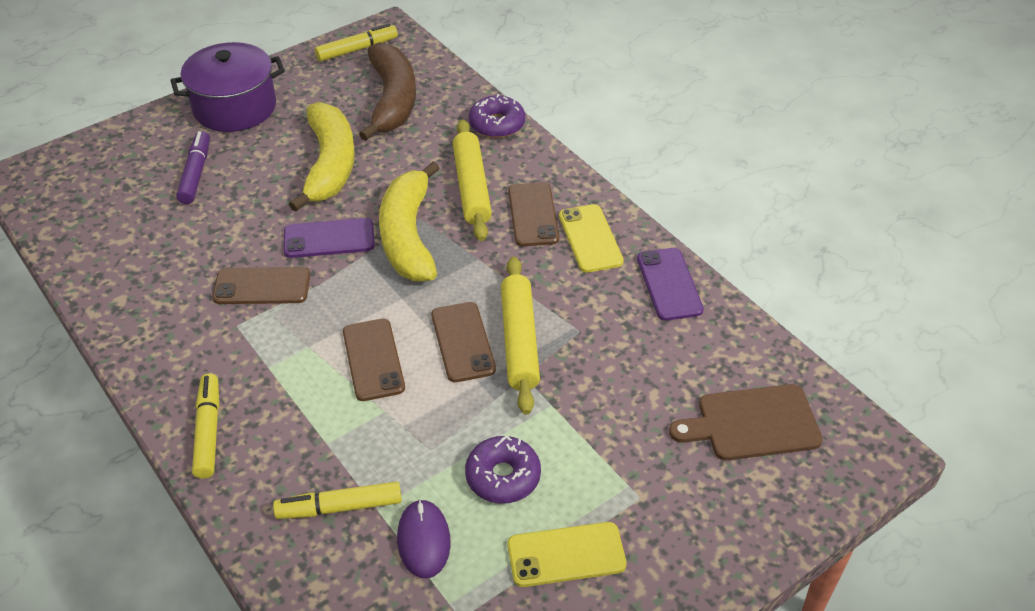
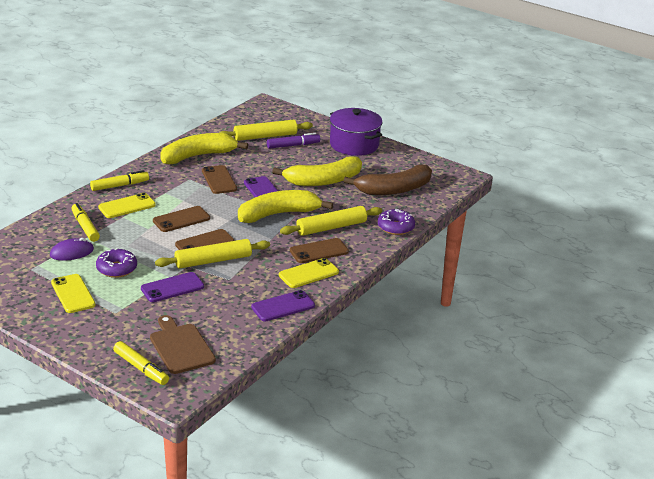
camera: 70 degrees right, 15 degrees down
yellow marker [315,23,398,61] -> yellow marker moved to [113,341,169,385]
none -> yellow phone [98,193,156,218]
none -> purple phone [141,272,204,302]
none -> yellow banana [160,133,248,164]
none -> yellow rolling pin [219,120,313,141]

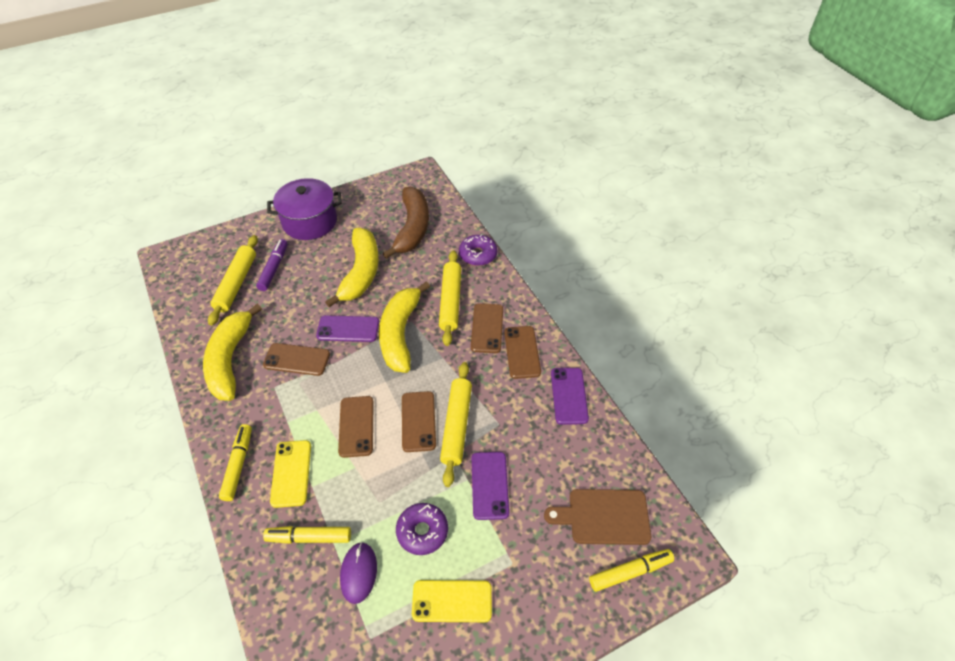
camera: 60 degrees left, 20 degrees up
yellow phone [279,258,339,288] -> brown phone [504,326,541,379]

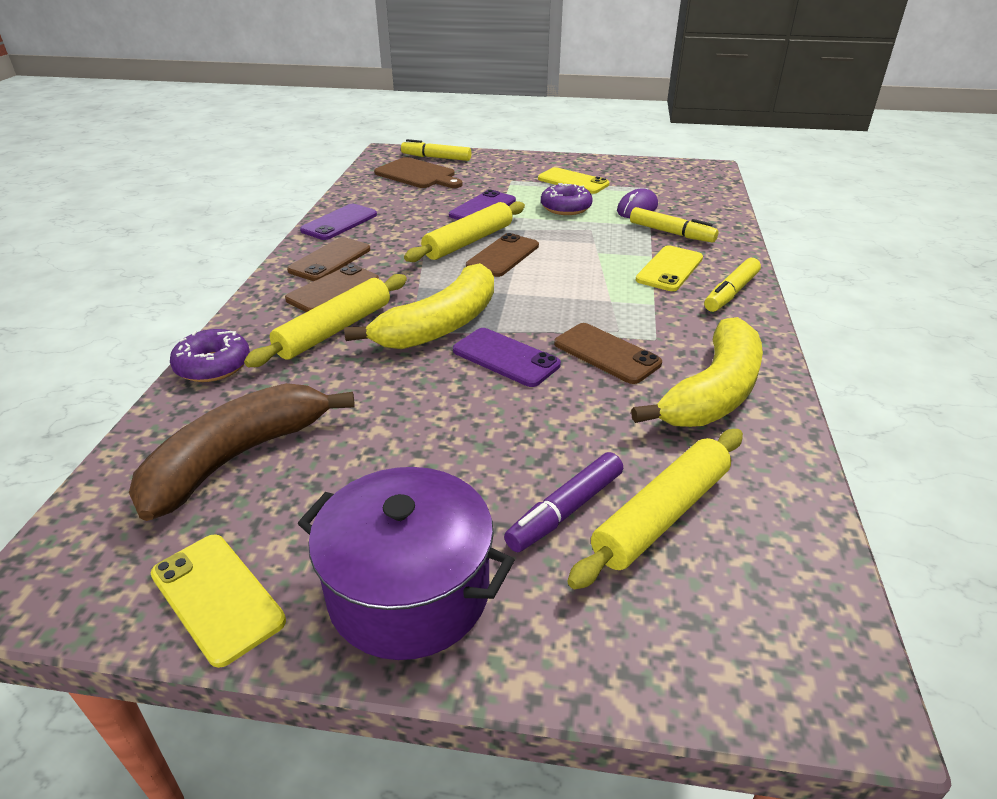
camera: 145 degrees left, 15 degrees down
yellow banana [325,228,379,307] -> none
brown phone [338,396,374,458] -> none
none -> yellow phone [151,534,286,668]

